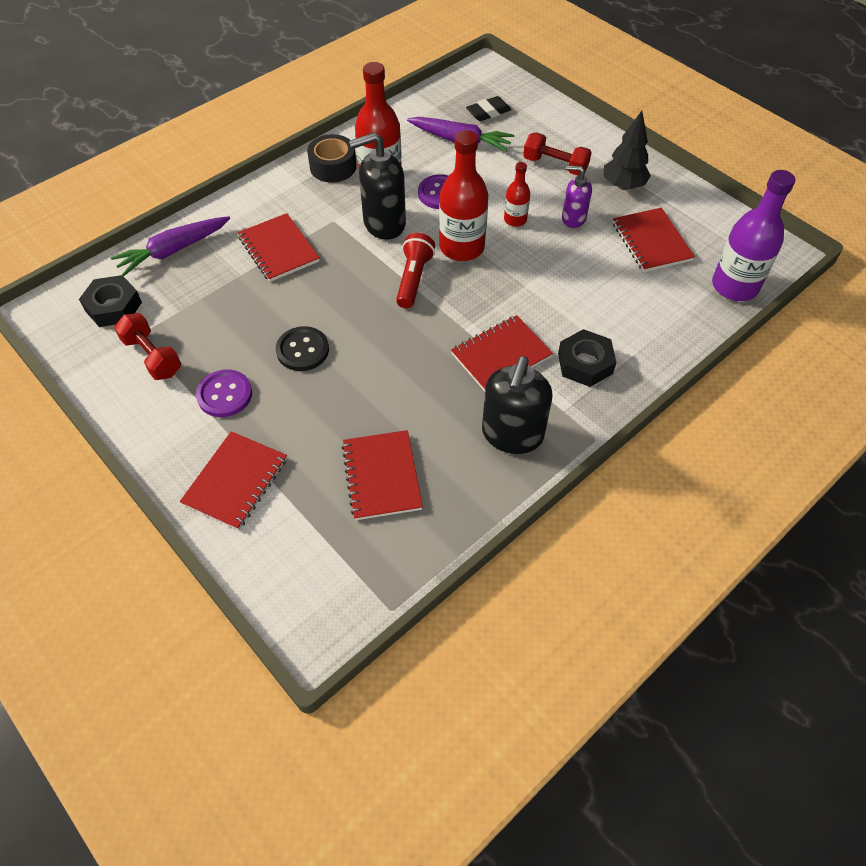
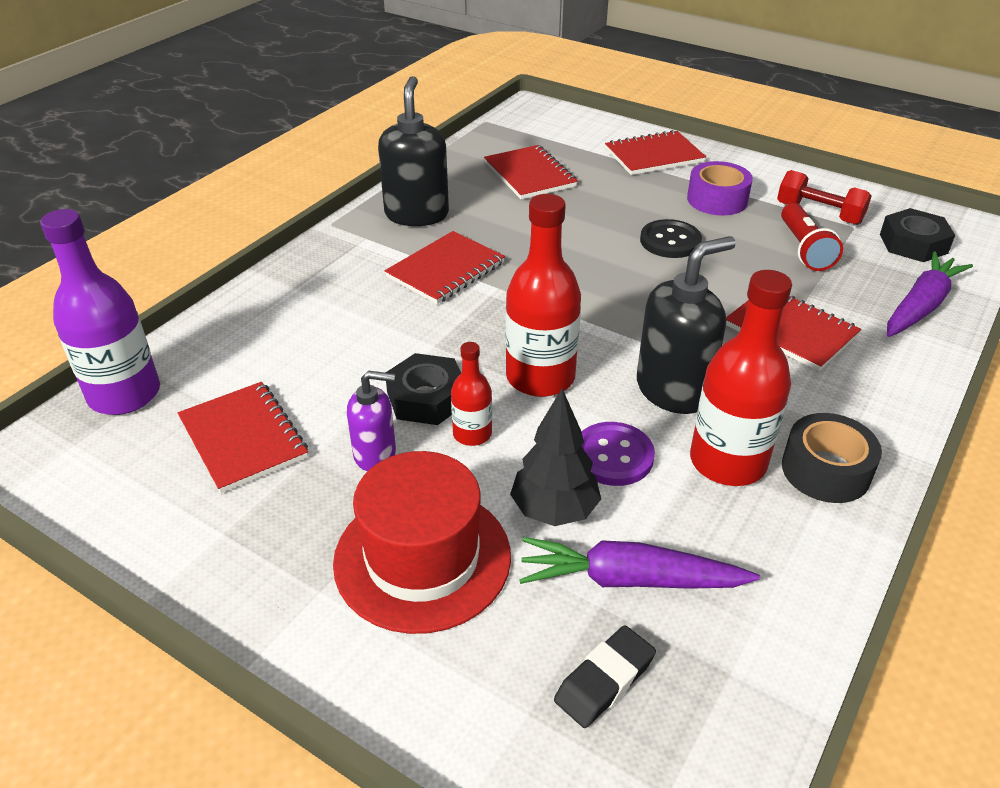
camera: 165 degrees right, 15 degrees down
red notebook [180,431,287,530] -> red notebook turned 60 degrees clockwise [605,130,706,175]
purple button [196,369,252,417] -> purple tape [687,161,753,216]
red flashlight [396,233,435,309] -> red flashlight moved to [781,203,843,271]
red dumbbell [523,132,592,176] -> red hat [333,451,511,634]
black nut [558,329,617,387] -> black nut moved to [386,353,461,425]
black tree [604,111,651,190] -> black tree moved to [510,389,601,526]

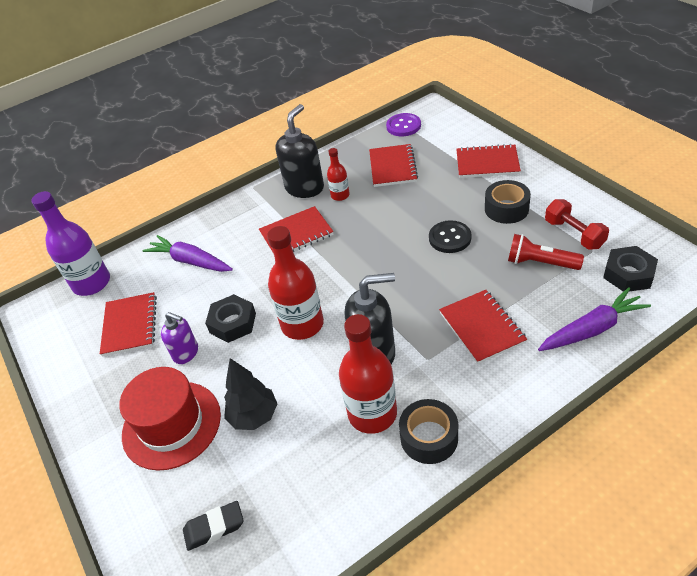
camera: 30 degrees right, 5 degrees up
red bottle [451,342,492,446] -> red bottle moved to [327,148,350,201]
purple carrot [519,537,760,589] -> purple carrot moved to [143,235,233,272]
purple button [581,422,655,486] -> purple button moved to [386,113,421,136]
purple tape [687,161,753,216] -> black tape [485,180,531,224]
red flashlight [781,203,843,271] -> red flashlight turned 90 degrees clockwise [508,234,584,270]

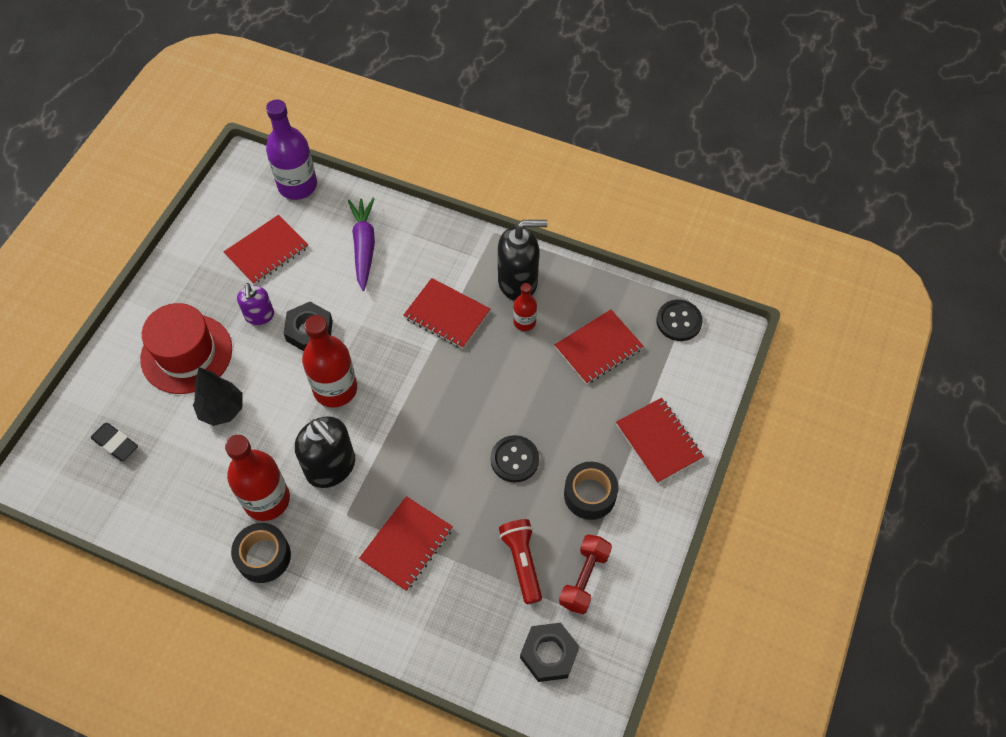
camera: 50 degrees right, 15 degrees up
purple button [386,113,421,136] -> black button [656,300,703,341]
purple carrot [538,287,651,351] -> none

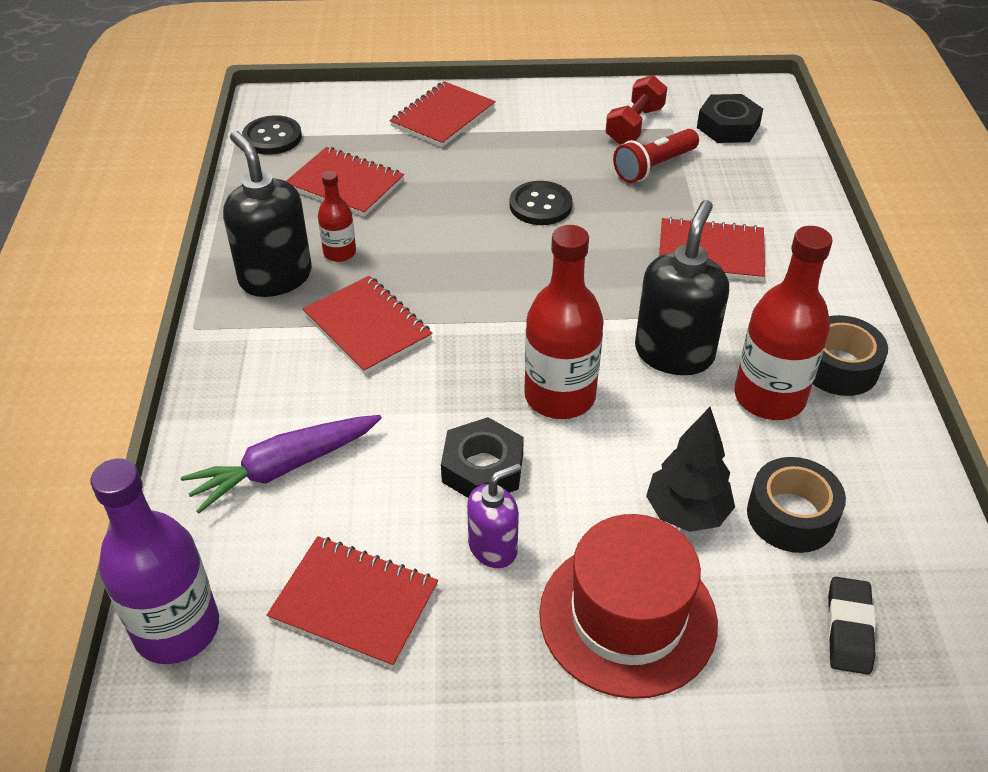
camera: 115 degrees left, 15 degrees down
red notebook [403,278,490,349] -> red notebook turned 45 degrees counterclockwise [303,276,432,375]
red dumbbell [559,534,612,614] -> red dumbbell turned 60 degrees counterclockwise [605,75,667,144]
black tape [564,462,619,520] -> black tape moved to [747,457,846,553]

